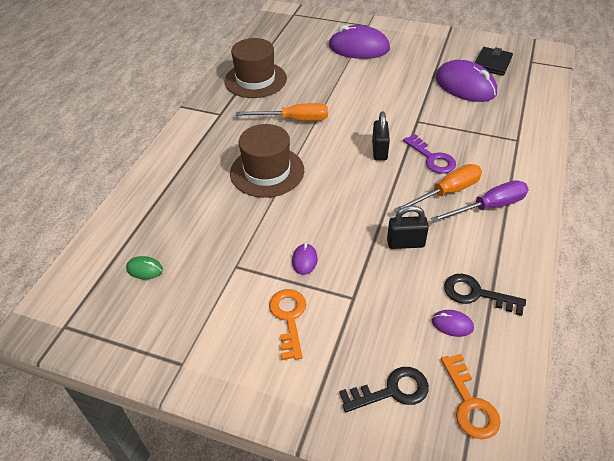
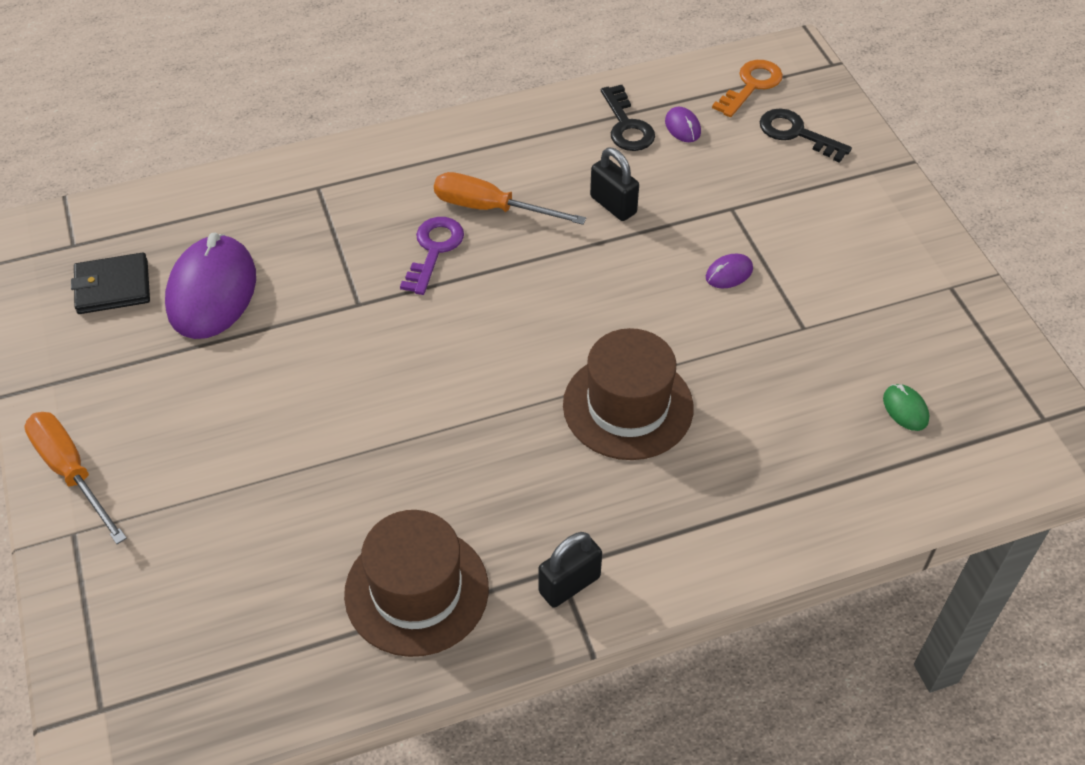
camera: 130 degrees left, 5 degrees up
orange screwdriver [236,103,328,121] -> orange screwdriver moved to [24,412,127,544]
orange key [269,289,306,360] -> none
purple mouse [329,25,390,59] -> none
black padlock [372,112,390,161] -> black padlock moved to [538,532,602,608]
purple screwdriver [431,180,529,223] -> none

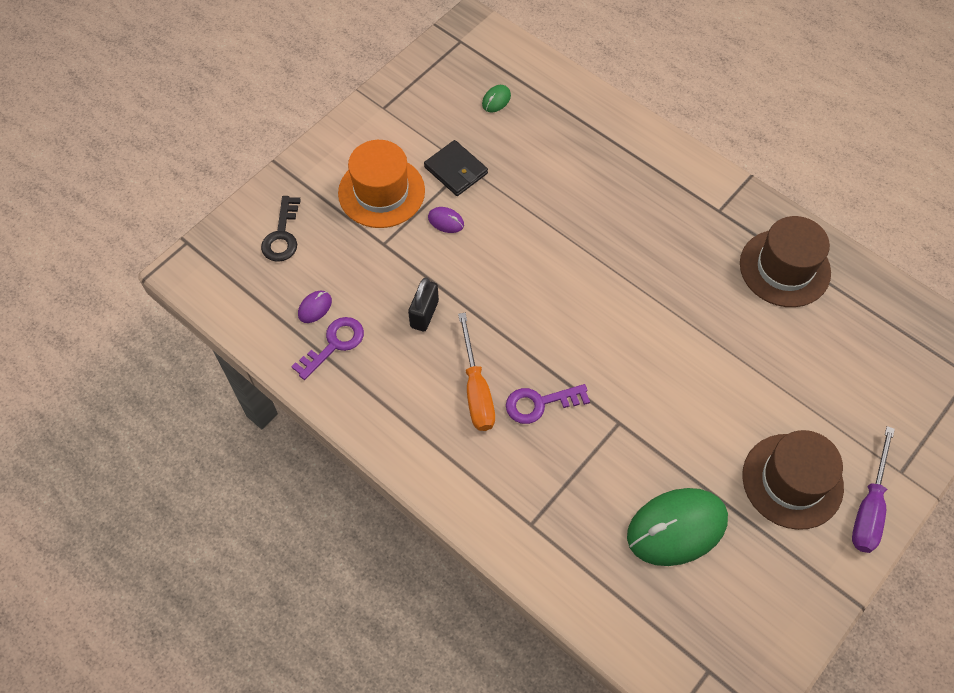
camera: 120 degrees left, 10 degrees up
orange screwdriver [24,412,127,544] -> purple screwdriver [852,426,895,553]
black wallet [71,252,150,314] -> black wallet moved to [424,140,488,196]
purple mouse [165,233,256,339] -> green mouse [627,488,728,566]
black padlock [538,532,602,608] -> none
brown hat [563,328,694,460] -> brown hat moved to [742,430,844,530]
black key [601,85,655,151] -> purple key [291,317,364,380]
orange key [712,60,783,117] -> none
none -> orange hat [338,140,425,228]

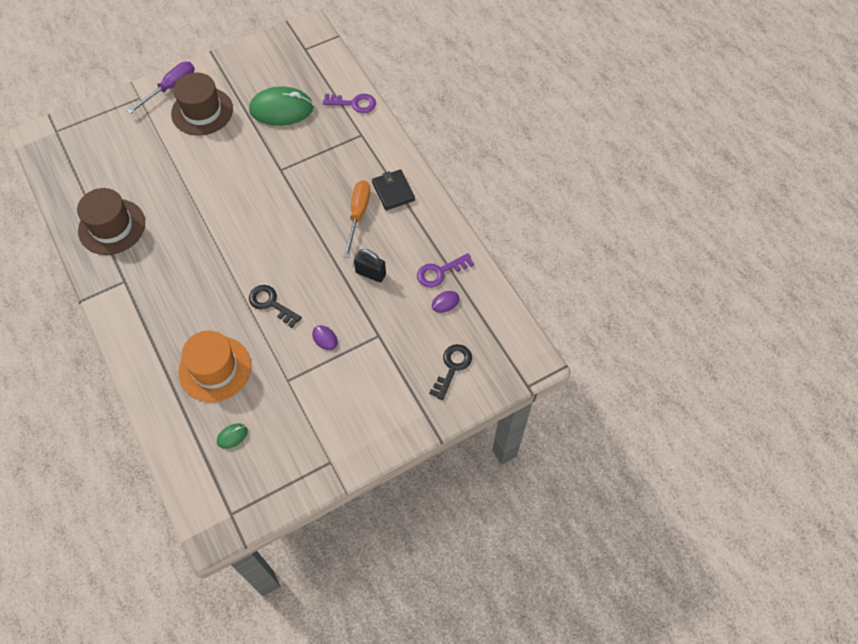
camera: 160 degrees left, 0 degrees up
orange hat [338,140,425,228] -> orange hat moved to [178,331,251,402]
black padlock [408,277,439,331] -> black padlock turned 75 degrees clockwise [354,249,386,282]
black wallet [424,140,488,196] -> black wallet moved to [372,169,415,210]
purple key [506,384,590,424] -> purple key moved to [323,94,376,113]
none -> black key [249,285,302,328]

